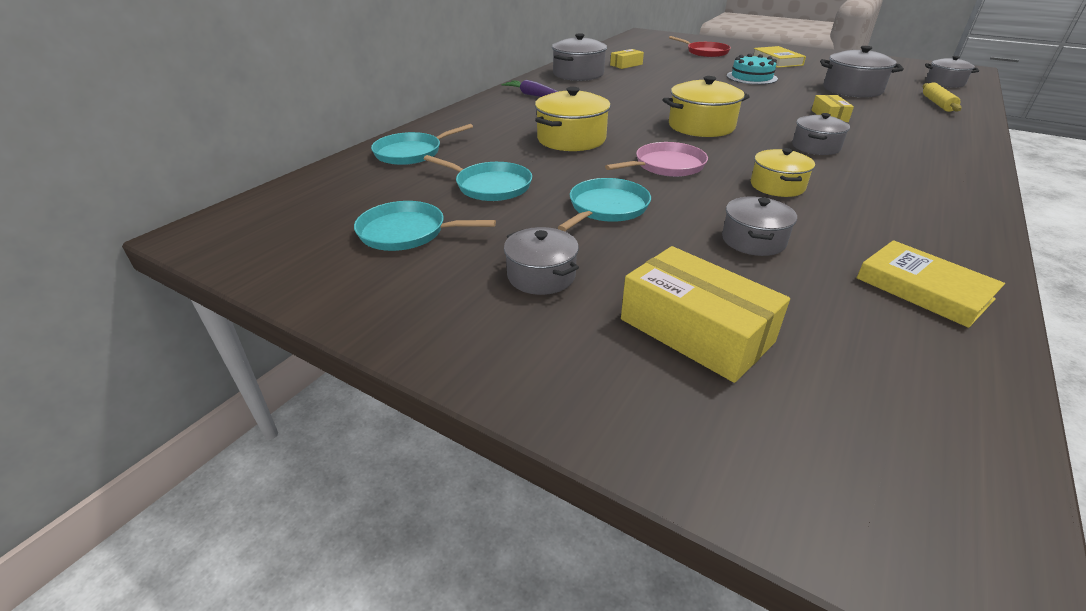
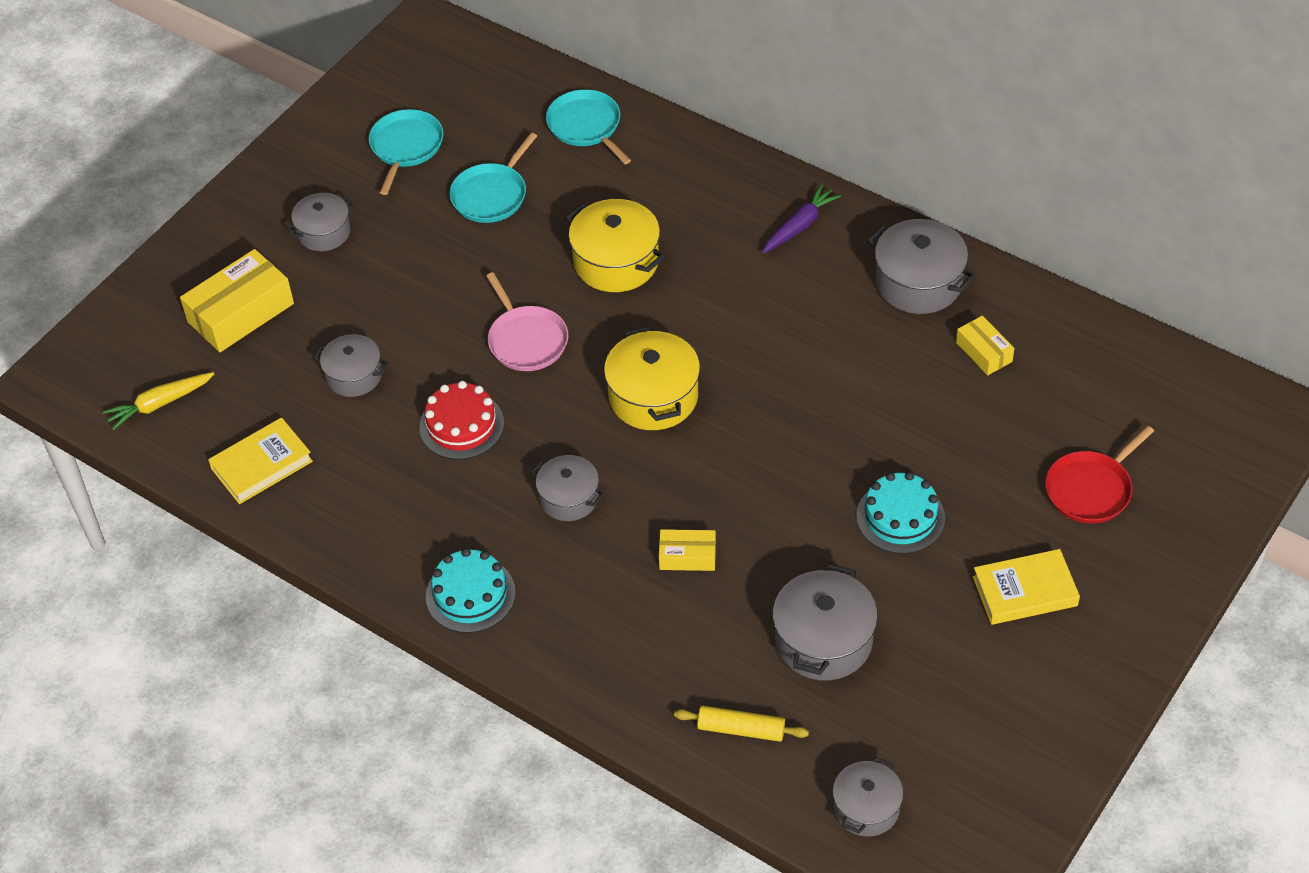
camera: 95 degrees right, 15 degrees up
turquoise pan [558,178,651,231] -> none
yellow pot [751,148,815,197] -> red cake [419,381,504,460]
none -> yellow carrot [103,372,214,430]
none -> turquoise cake [426,548,516,633]

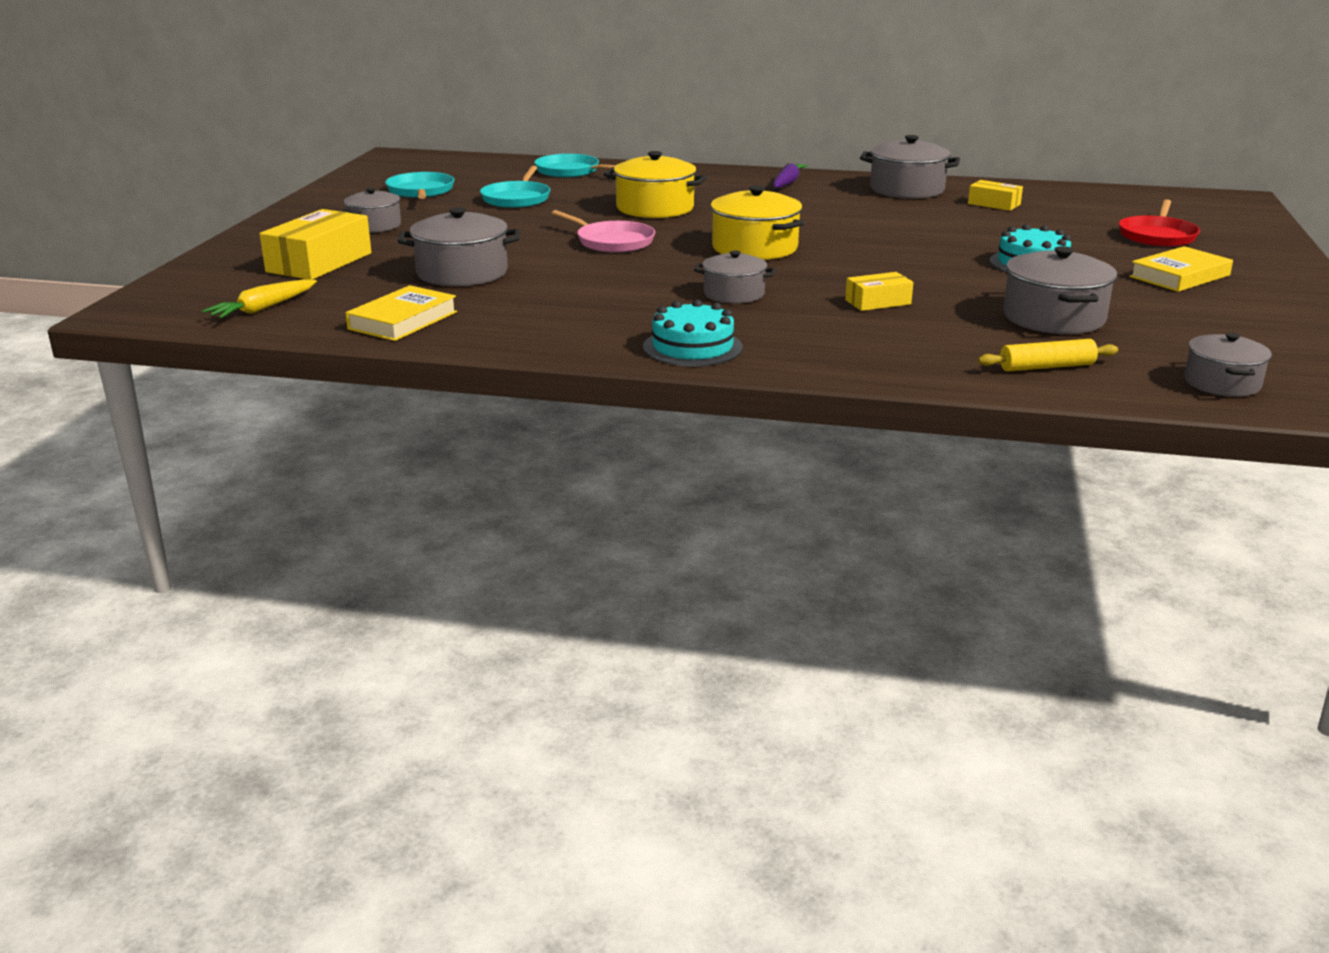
camera: 25 degrees left, 25 degrees down
grey pot [313,334,388,397] -> grey pot [398,207,520,287], size x1.56
red cake [419,381,504,460] -> none

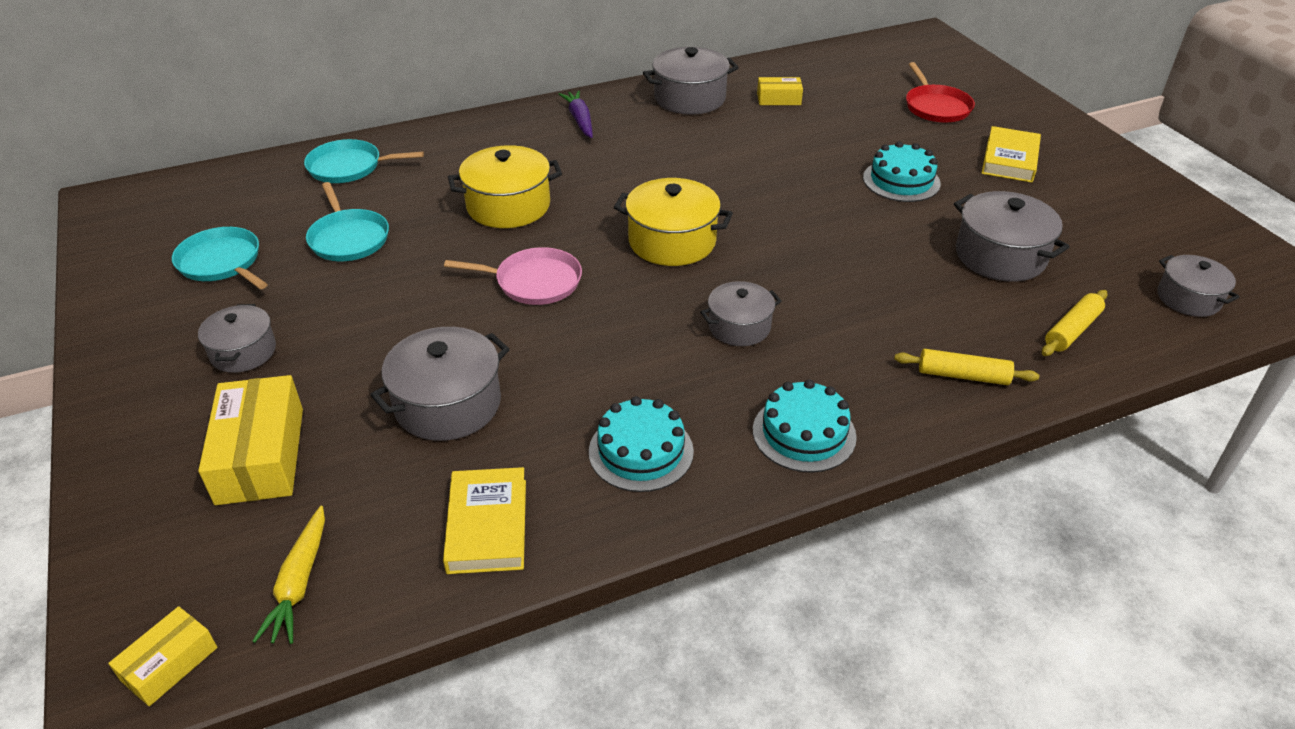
camera: 35 degrees left, 15 degrees up
yellow box [845,272,913,311] -> yellow box moved to [108,606,218,706]
none -> turquoise cake [589,396,694,492]
none -> yellow rolling pin [894,349,1039,385]

